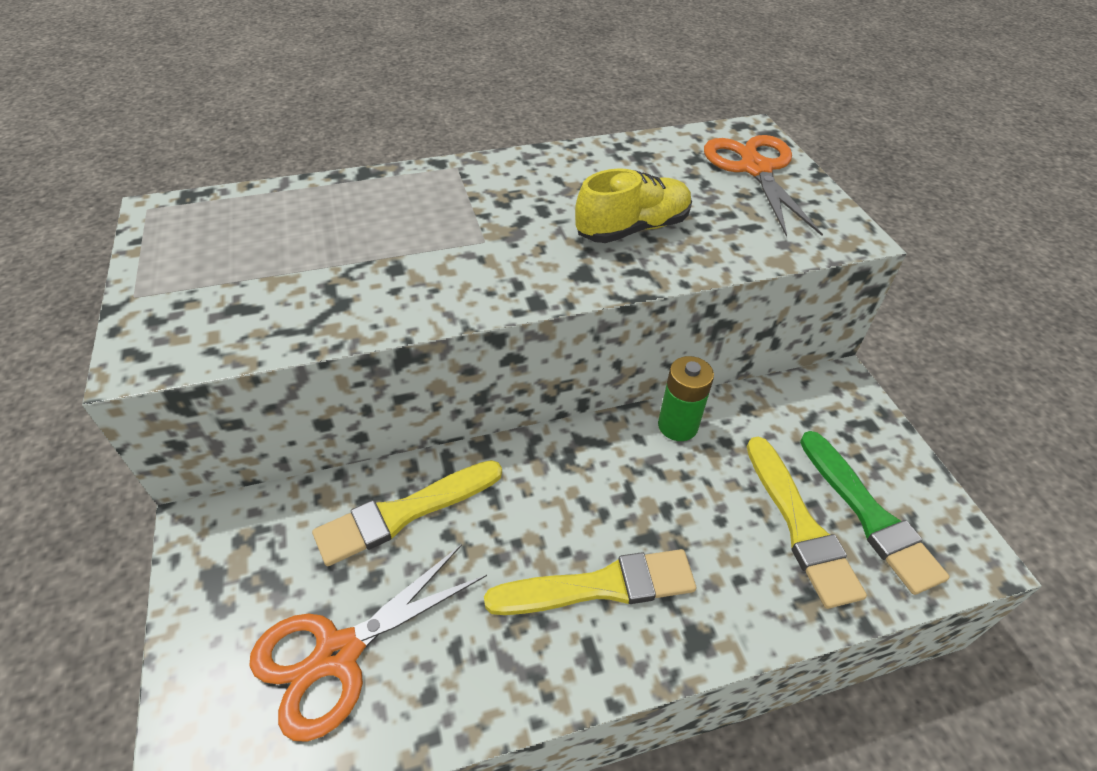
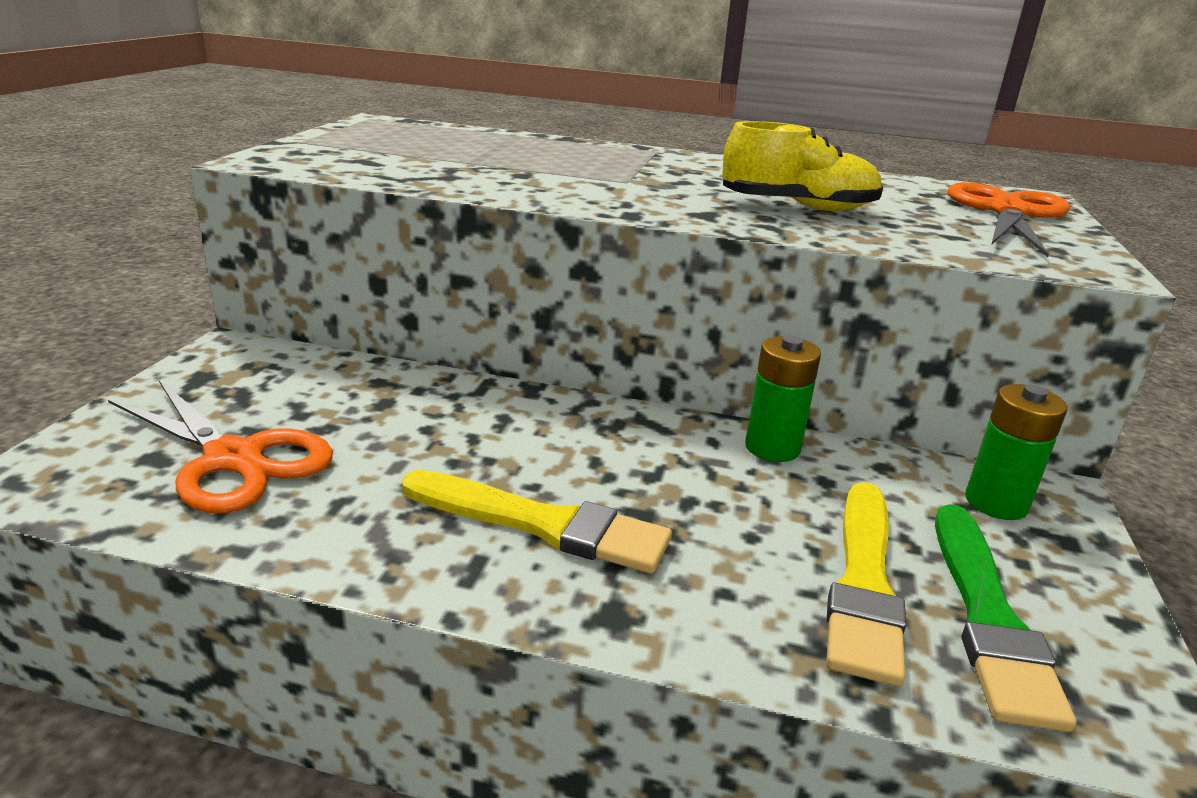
camera: 30 degrees right, 20 degrees down
orange scissors [249,544,487,742] -> orange scissors turned 135 degrees counterclockwise [108,380,333,513]
yellow brush [312,460,502,566] -> none
none -> green battery [965,384,1068,520]

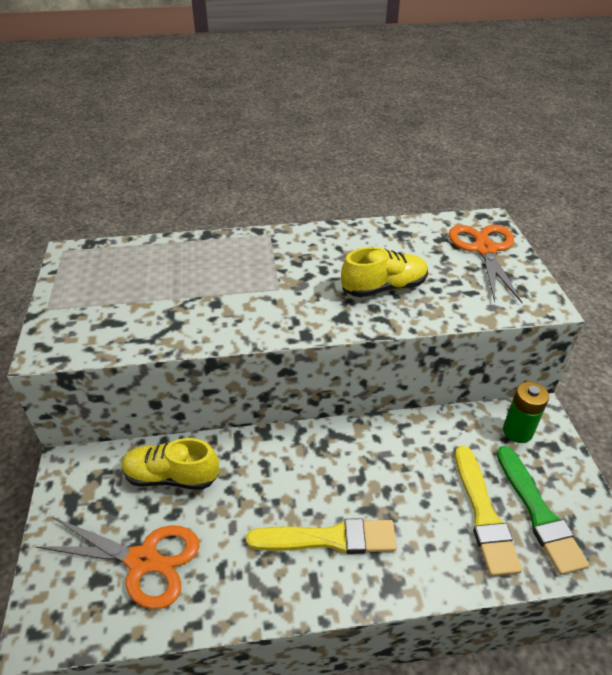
camera: 20 degrees left, 15 degrees up
green battery [745,335,821,462] -> none
none -> yellow shoe [122,438,219,490]

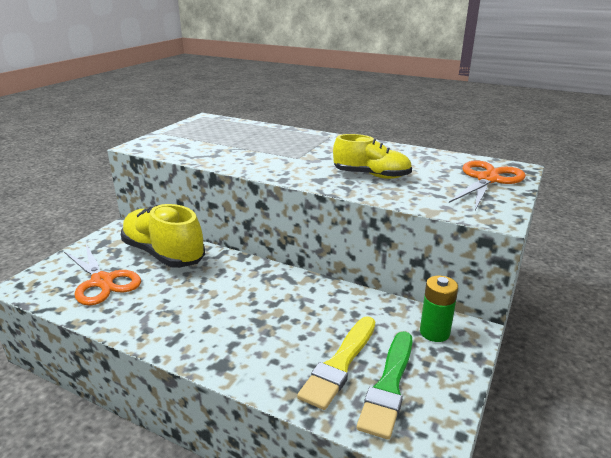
camera: 35 degrees right, 15 degrees down
yellow shoe [122,438,219,490] -> yellow shoe [121,204,205,268], size x1.53
yellow brush [246,518,397,554] -> none

